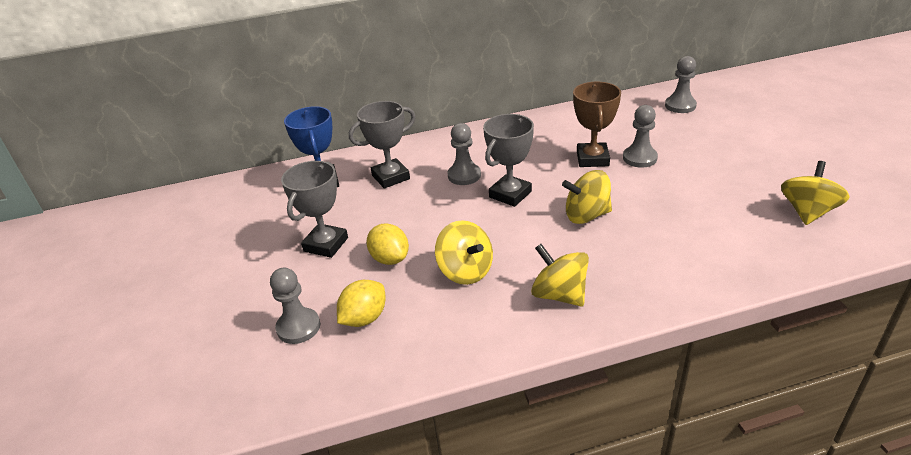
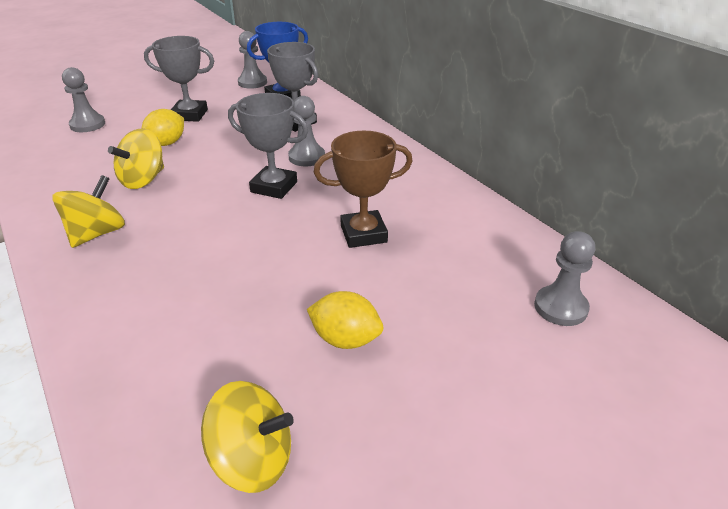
camera: 70 degrees right, 0 degrees up
yellow lemon [337,280,386,327] -> yellow lemon moved to [307,291,383,349]
yellow spinning top [562,170,612,224] -> none
grey pawn [623,105,658,168] -> grey pawn moved to [238,31,267,89]

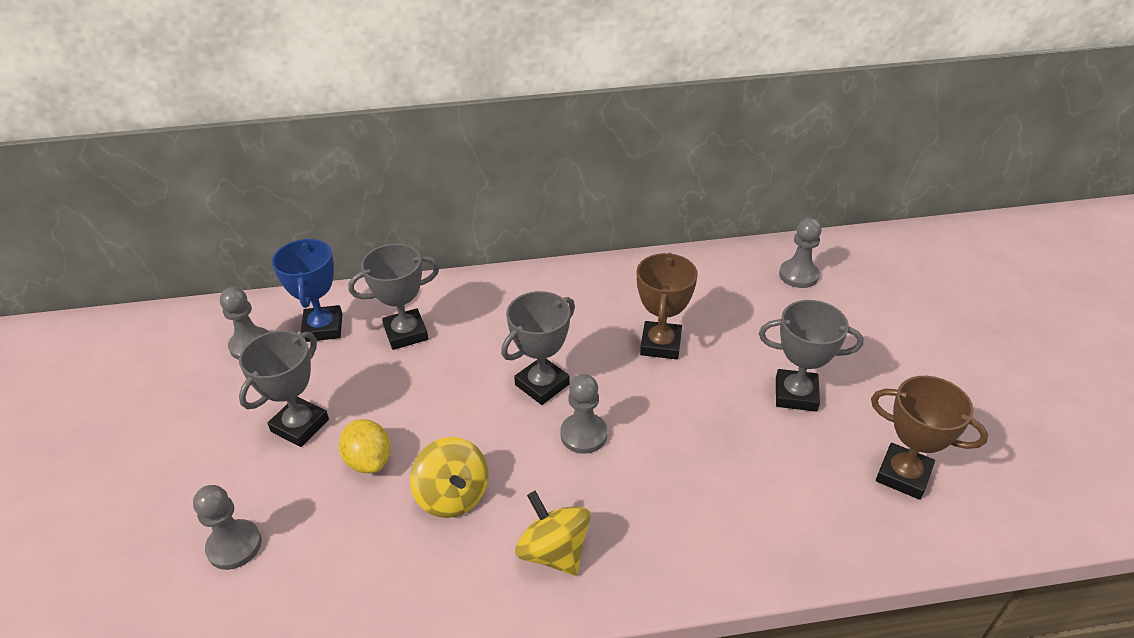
camera: 65 degrees left, 5 degrees up
yellow spinning top [201,381,294,493] -> brown trophy [871,376,988,500]
grey pawn [288,96,325,166] -> grey pawn moved to [560,374,607,454]
yellow lemon [307,291,383,349] -> grey trophy [759,300,864,412]

